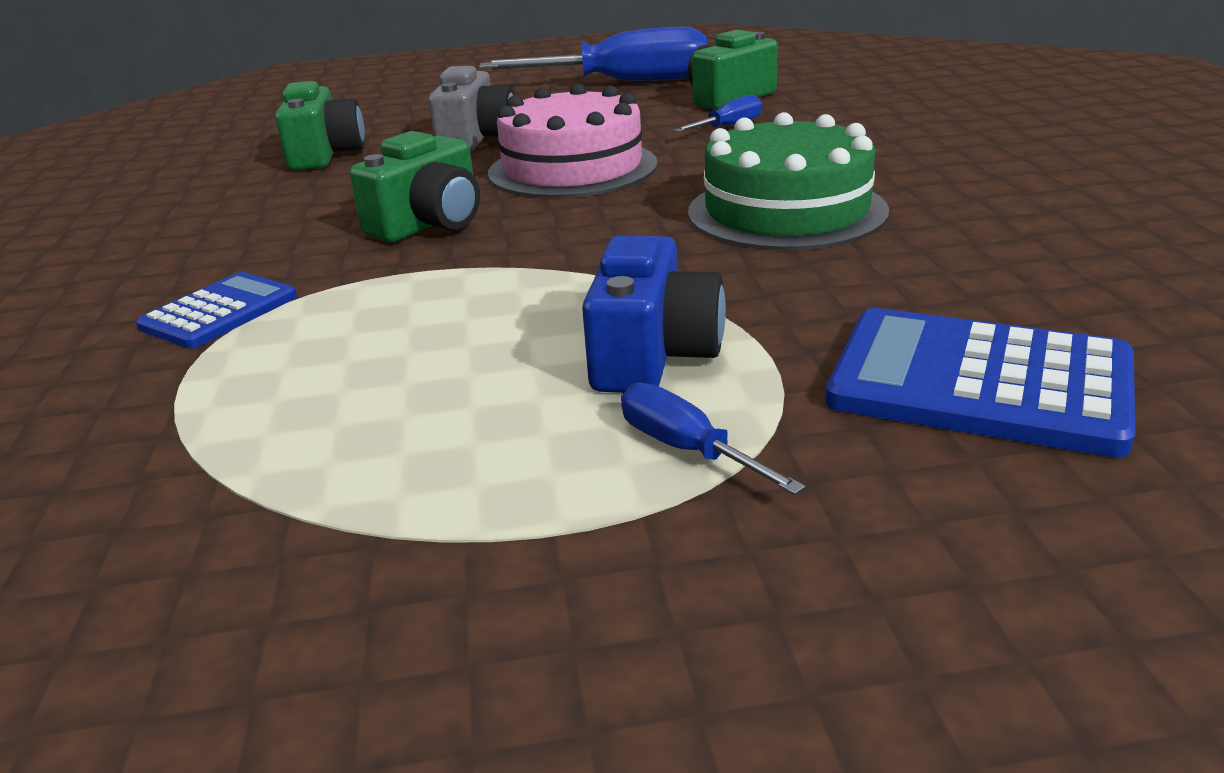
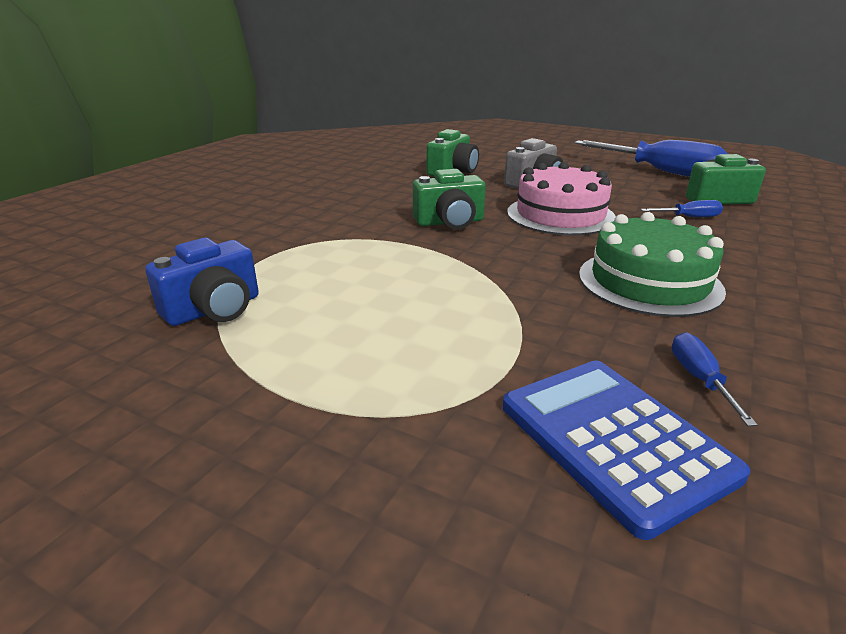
camera: 35 degrees right, 0 degrees up
blue calculator [136,272,297,349] -> none
blue camera [582,236,726,393] -> blue camera moved to [145,238,259,326]
blue screwdriver [621,383,806,495] -> blue screwdriver moved to [672,332,758,426]

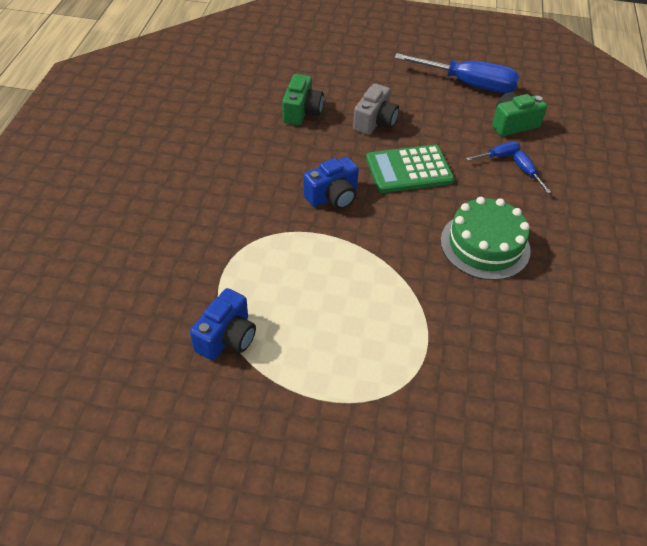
camera: 20 degrees left, 20 degrees up
green camera [413,169,486,230] -> blue camera [303,157,359,209]
blue calculator [503,361,750,540] -> none
pink cake [507,162,616,235] -> green calculator [366,145,454,193]
blue screwdriver [672,332,758,426] -> blue screwdriver moved to [513,151,551,193]

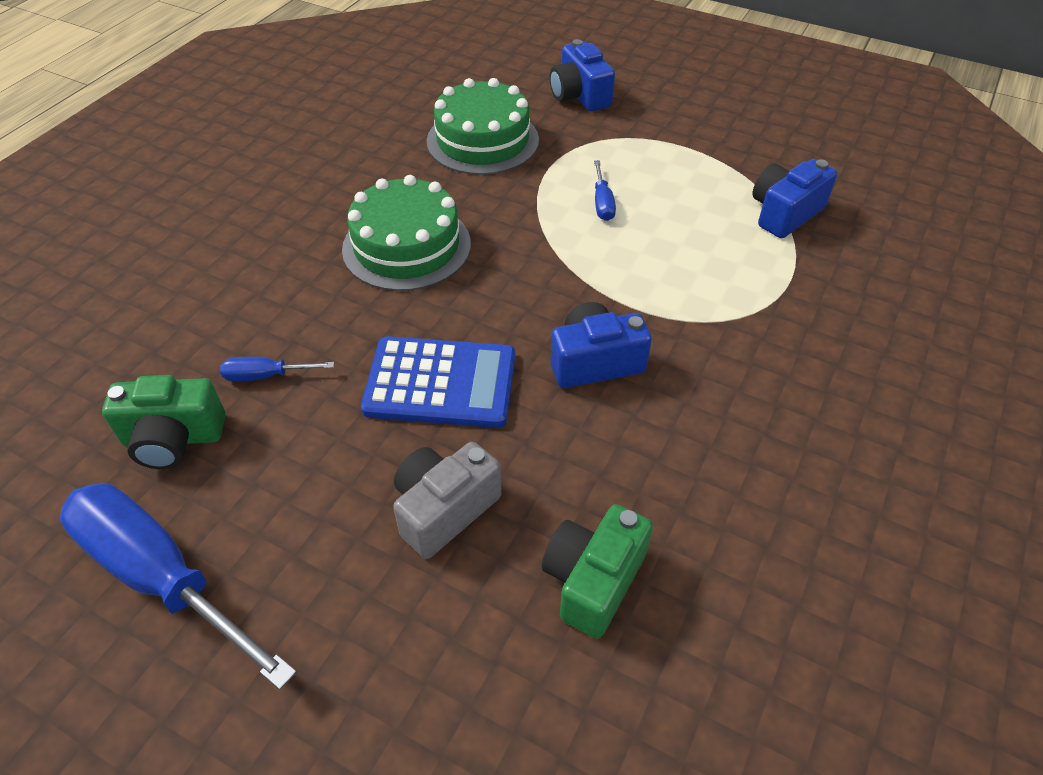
camera: 160 degrees left, 0 degrees up
green calculator [366,145,454,193] -> blue calculator [361,336,515,428]
blue screwdriver [513,151,551,193] -> blue screwdriver moved to [594,160,616,221]
none -> green cake [427,78,539,175]
none -> blue camera [549,39,615,111]

